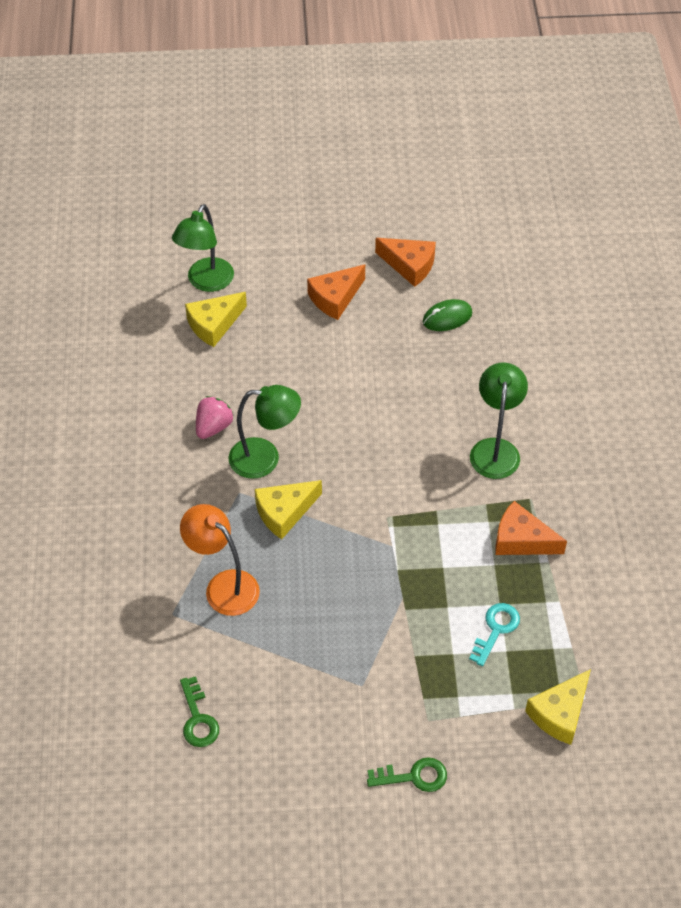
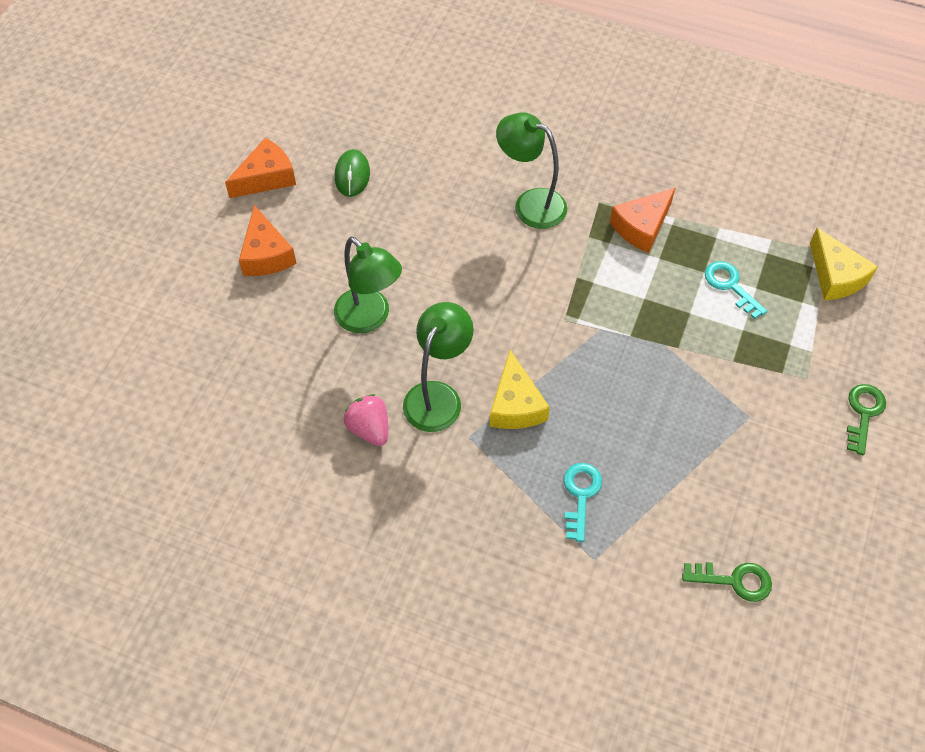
camera: 65 degrees left, 5 degrees up
green lamp [172,204,234,292] -> green lamp moved to [334,237,402,333]
orange lamp [180,504,260,616] -> turquoise key [564,463,602,542]
yellow cheese [185,292,247,347] -> none

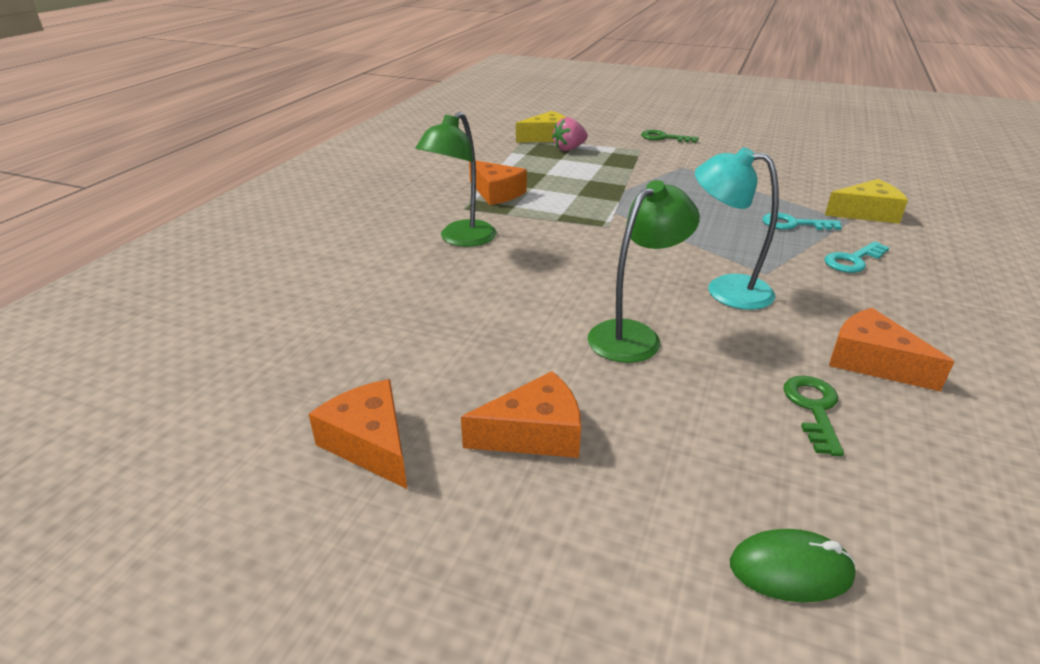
camera: 90 degrees left, 25 degrees down
green mouse [335,149,370,197] -> green mouse moved to [730,529,856,602]
pink strawberry [344,394,388,446] -> pink strawberry moved to [552,117,588,151]
green lamp [403,302,474,432] -> turquoise lamp [695,147,779,310]
yellow cheese [490,350,550,429] -> yellow cheese moved to [825,179,908,224]
green key [682,562,772,602] -> green key moved to [783,376,844,456]
turquoise key [705,261,767,319] -> turquoise key moved to [824,241,889,273]
none -> orange cheese [829,308,955,392]

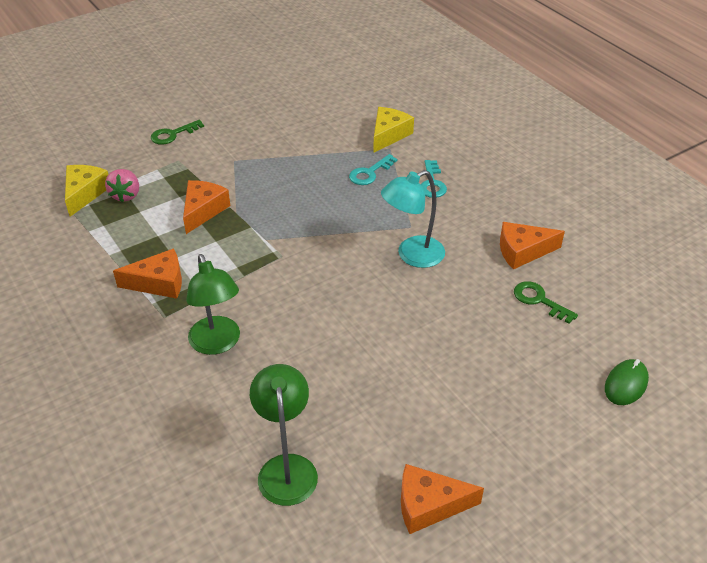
camera: 55 degrees left, 10 degrees up
orange cheese [461,371,581,458] -> orange cheese moved to [183,180,230,234]
green lamp [588,180,700,363] -> green lamp moved to [250,364,318,506]

